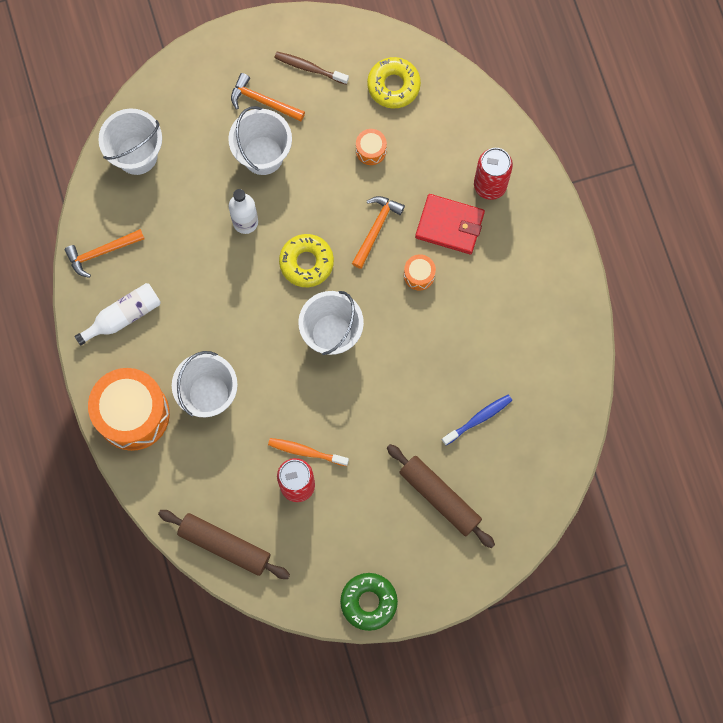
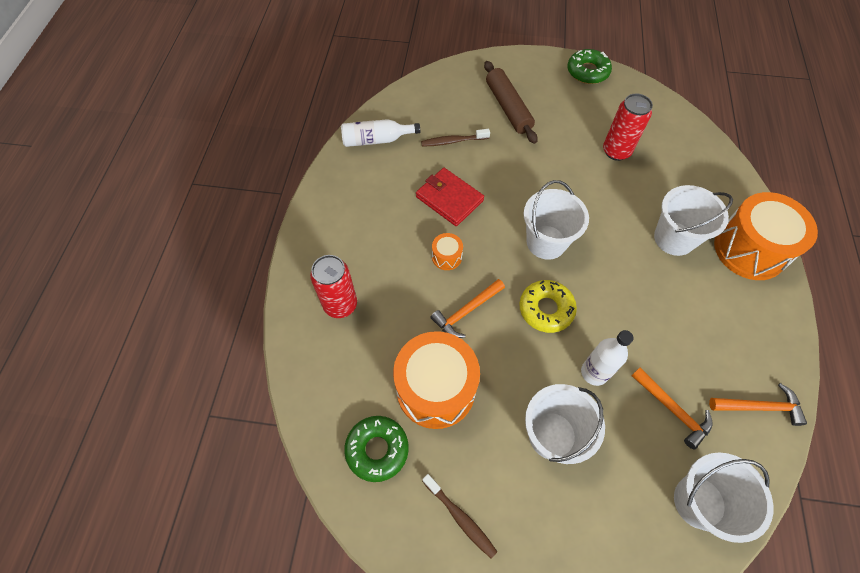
camera: 155 degrees left, 15 degrees down
white bottle [75,283,161,346] -> white bottle moved to [341,119,420,147]
brown rolling pin [158,510,290,579] -> none
orange hammer [231,73,305,121] -> orange hammer moved to [631,367,713,450]
orange toothbrush [268,438,349,466] -> none
orange drum [356,129,387,165] -> orange drum [393,331,480,429], size x2.31
yellow donut [367,57,421,109] -> green donut [344,416,409,482]
red wallet [415,194,485,254] -> red wallet moved to [416,168,484,226]
blue toothbrush [442,395,512,445] -> brown toothbrush [421,129,490,147]

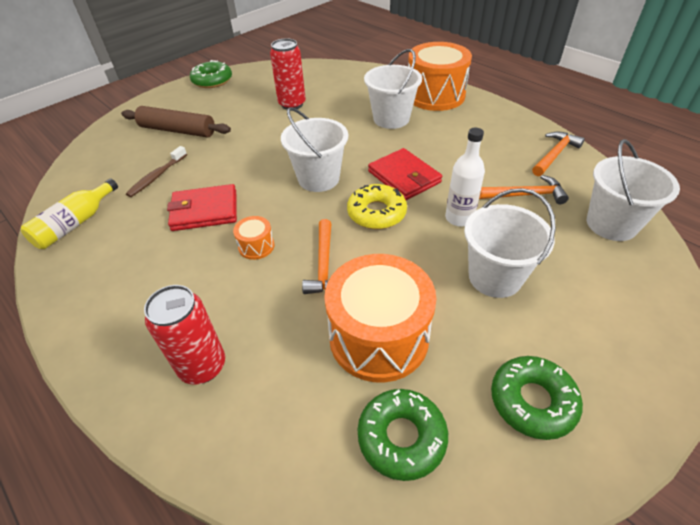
camera: 50 degrees left, 15 degrees down
white bottle [341,119,420,147] -> yellow bottle [21,178,118,249]
brown toothbrush [422,474,497,558] -> green donut [491,356,583,440]
none -> red wallet [368,148,442,200]

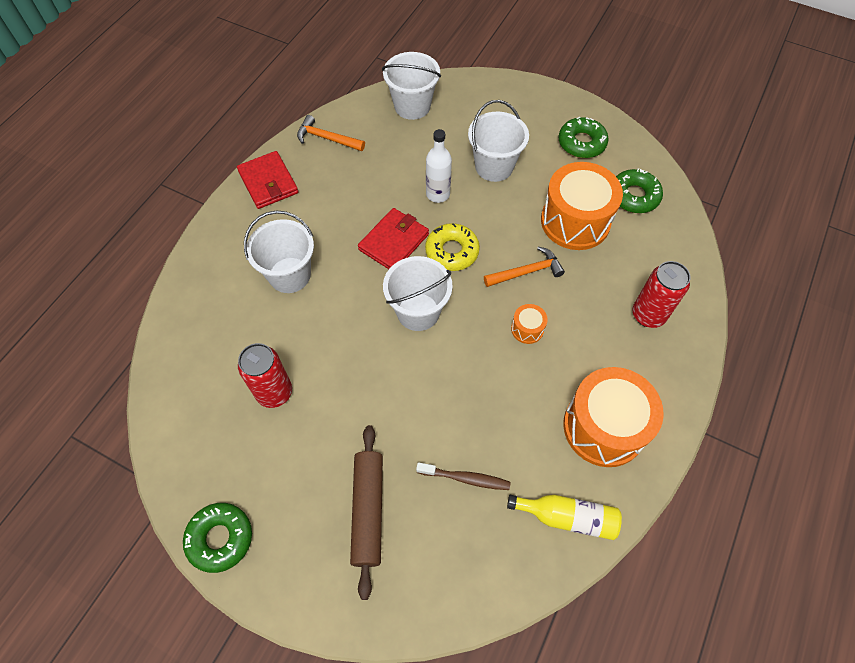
camera: 110 degrees left, 15 degrees up
red wallet [167,184,237,231] -> red wallet moved to [237,151,298,209]
orange drum [408,42,472,111] -> orange drum moved to [563,367,664,467]
orange hammer [479,175,569,204] -> none

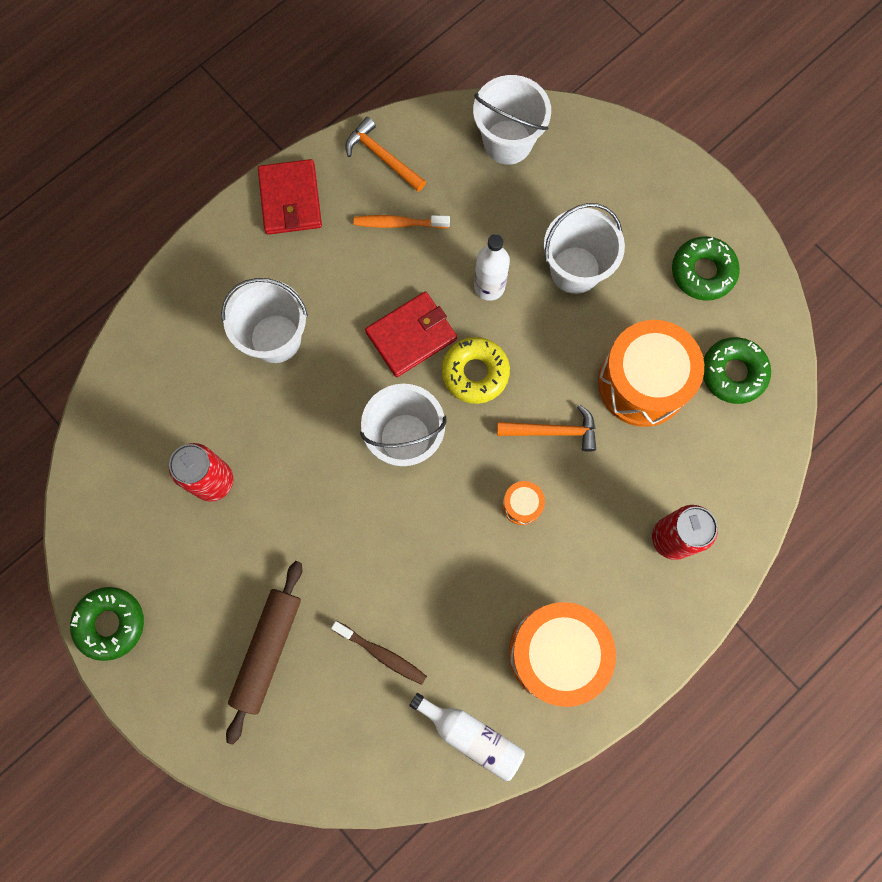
camera: 20 degrees right, 15 degrees up
yellow bottle [507,495,622,540] -> white bottle [409,693,525,782]
none -> orange toothbrush [354,215,450,229]

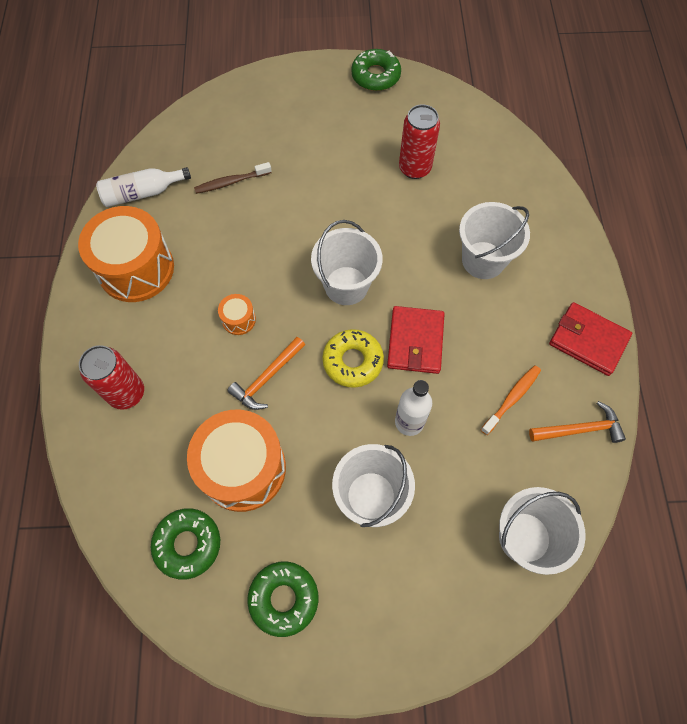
camera: 130 degrees right, 10 degrees down
brown rolling pin [226,561,302,745] -> none

